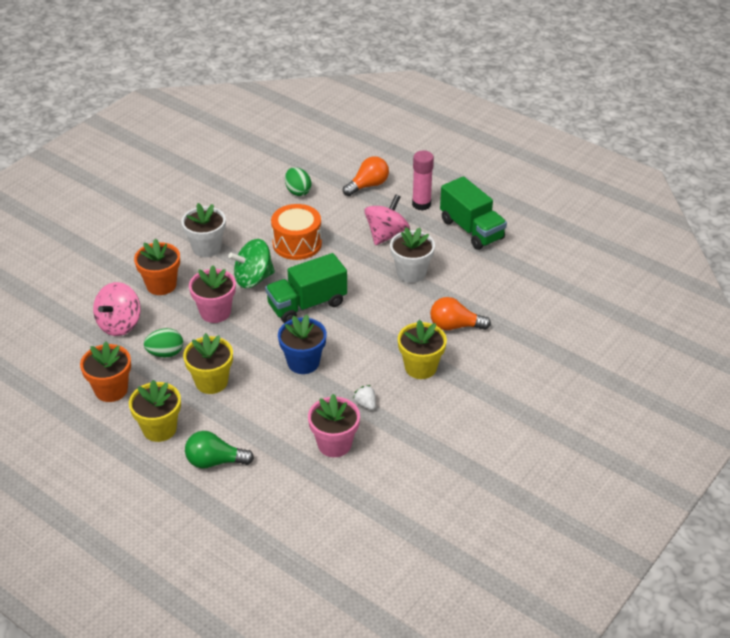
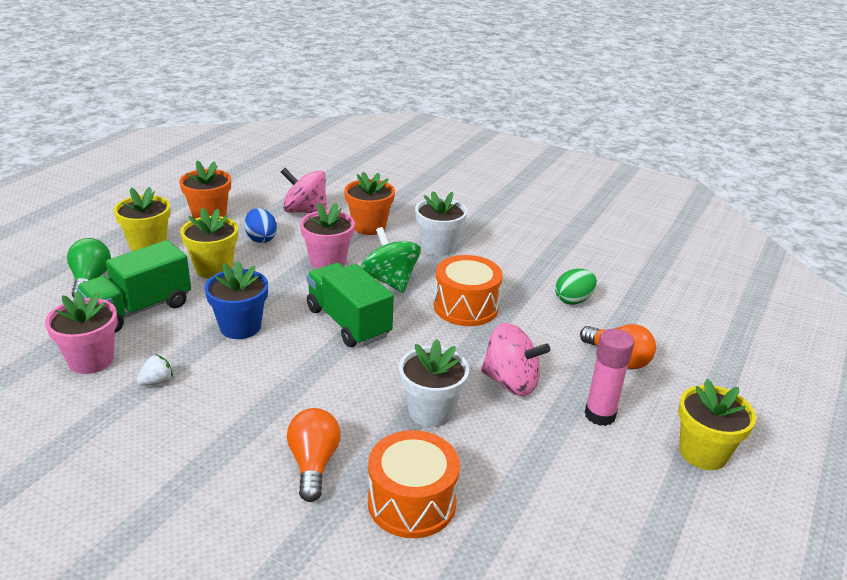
camera: 80 degrees right, 10 degrees down
green egg [144,328,183,358] -> blue egg [244,208,277,243]
yellow flower pot [398,320,447,379] -> yellow flower pot moved to [678,379,756,470]
green truck [440,176,507,250] -> green truck moved to [76,240,191,333]
none -> orange drum [368,430,460,538]

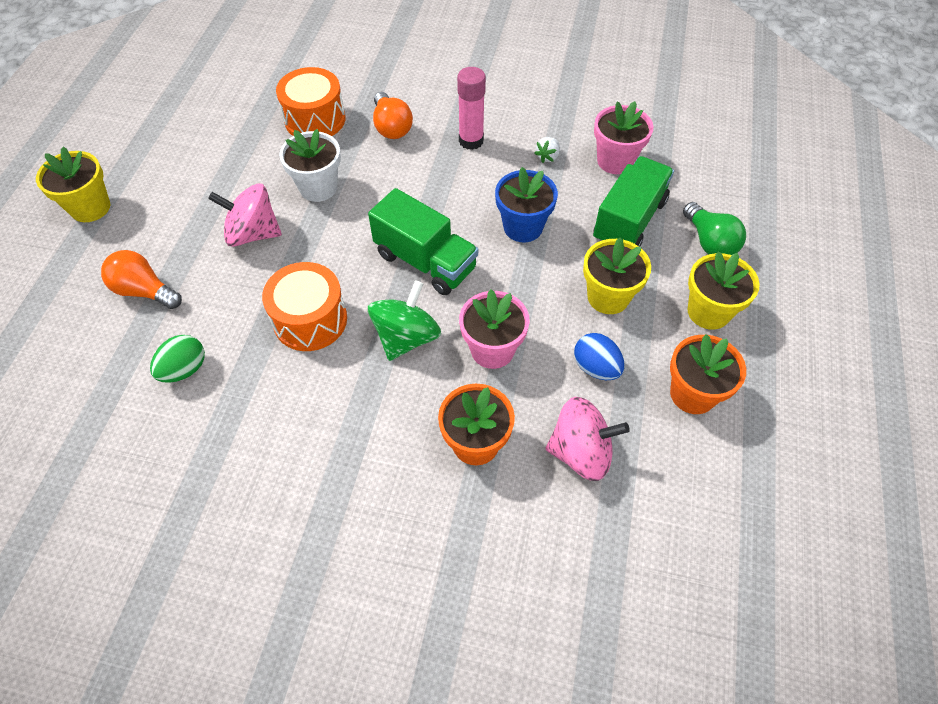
camera: 165 degrees right, 25 degrees up
green spinning top [361,227,421,293] -> green spinning top turned 105 degrees counterclockwise [368,280,441,361]
white flower pot [415,191,467,256] -> none
pink glue stick [584,329,634,426] -> pink glue stick moved to [457,67,486,150]

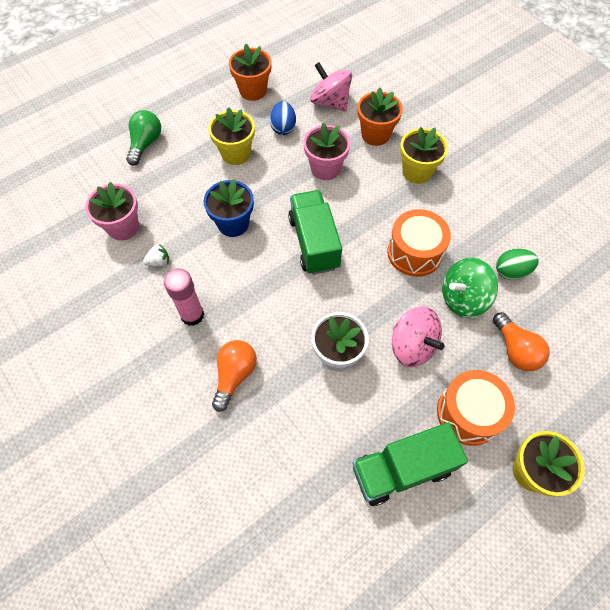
camera: 140 degrees left, 5 degrees up
orange drum [276,67,345,136] -> orange drum moved to [437,370,515,446]
green spinning top [368,280,441,361] -> green spinning top moved to [442,258,498,318]
green truck [593,156,674,247] -> green truck moved to [352,422,468,506]
yellow flower pot [687,251,760,330] -> yellow flower pot moved to [400,127,448,184]

